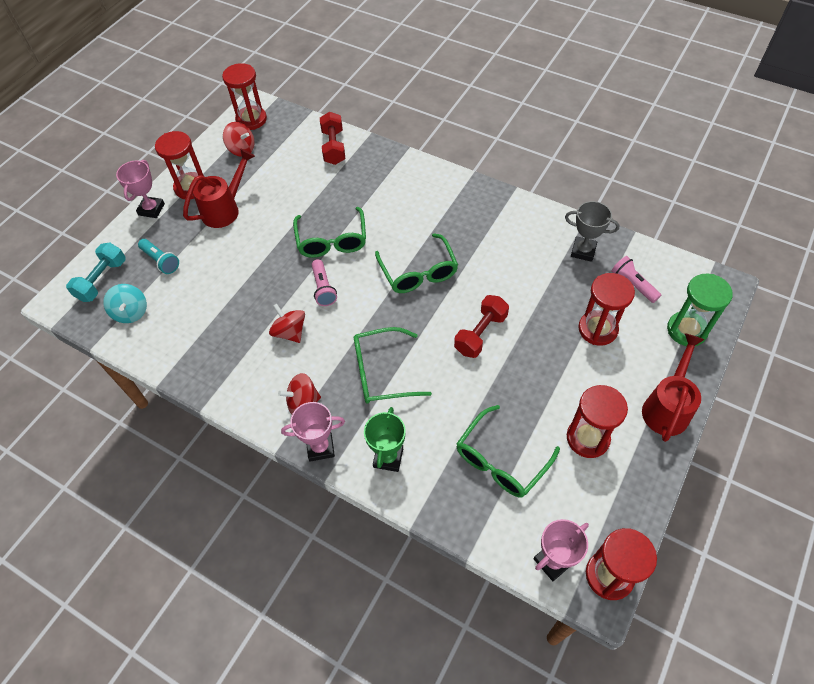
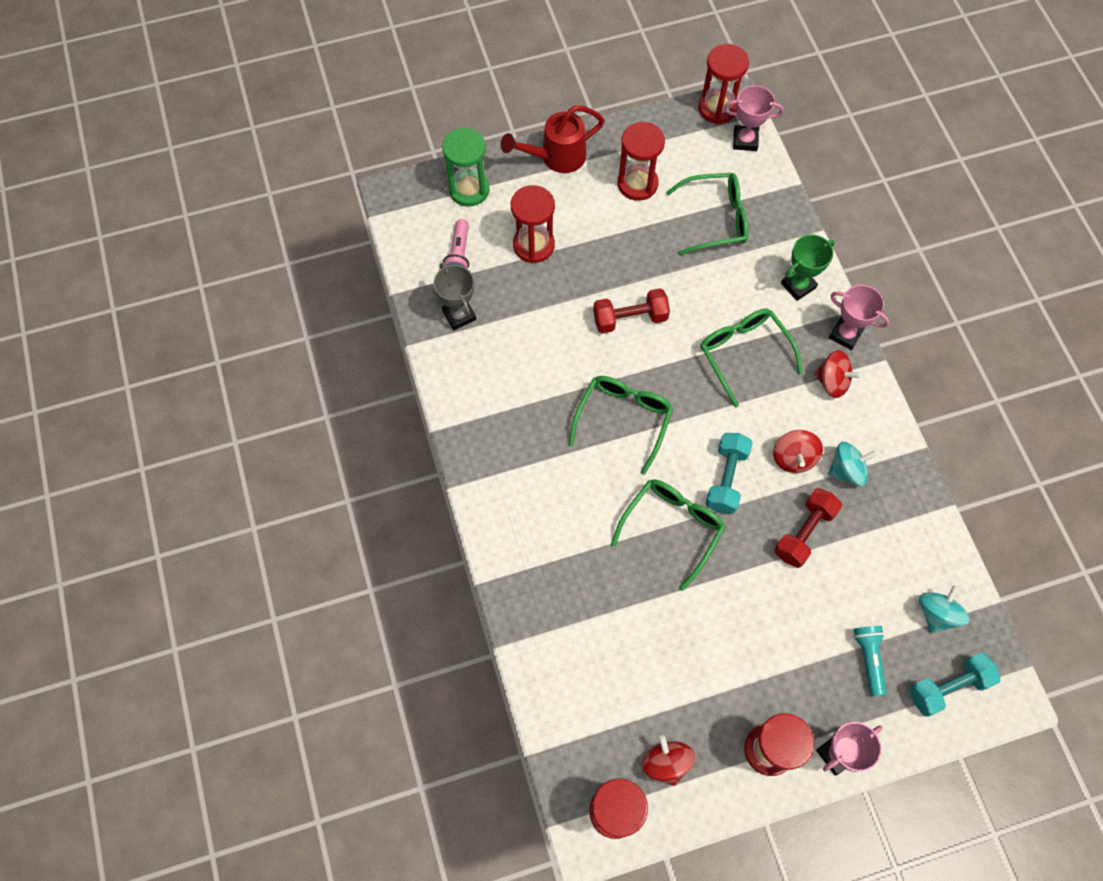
camera: 140 degrees left, 10 degrees up
red watering can [183,149,255,228] -> none
pink flashlight [312,259,337,306] -> turquoise dumbbell [706,433,753,514]
red dumbbell [320,112,345,165] -> red dumbbell moved to [774,488,842,568]
green glasses [354,327,432,404] -> green glasses turned 150 degrees counterclockwise [700,309,803,407]
none -> turquoise spinning top [828,442,877,486]

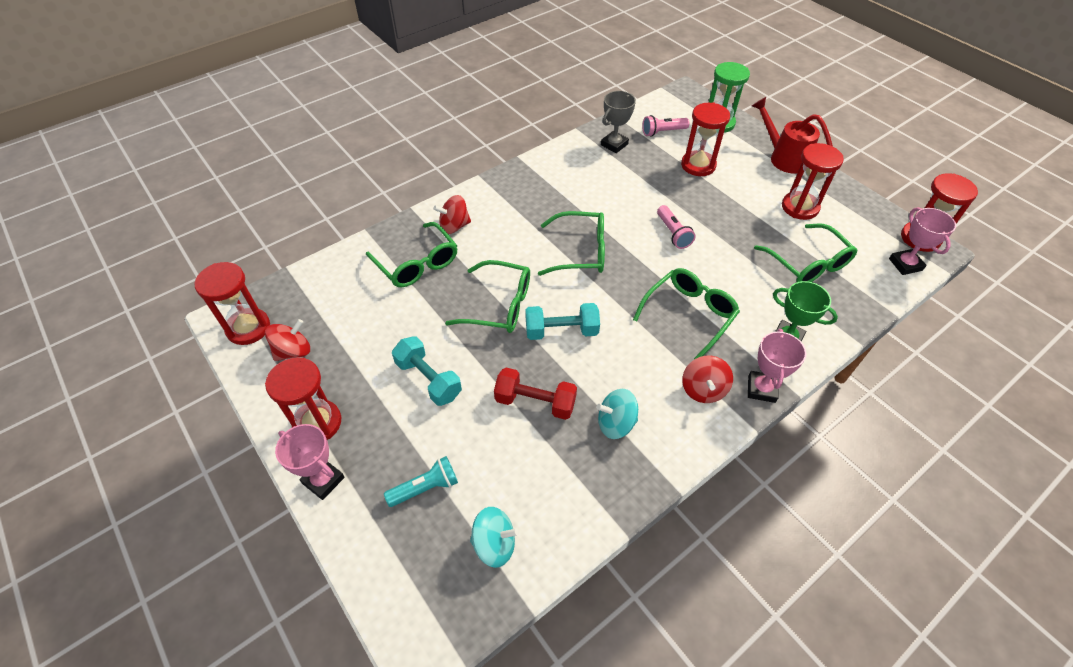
camera: 70 degrees right, 15 degrees down
red dumbbell [593,288,670,333] -> pink flashlight [657,205,696,249]
red spinning top [773,430,823,473] -> red spinning top moved to [433,195,471,234]
turquoise spinning top [828,442,877,486] -> turquoise spinning top turned 120 degrees clockwise [596,389,638,439]
turquoise dumbbell [909,652,1001,717] -> turquoise dumbbell moved to [392,336,462,406]
none -> green glasses [366,222,457,288]

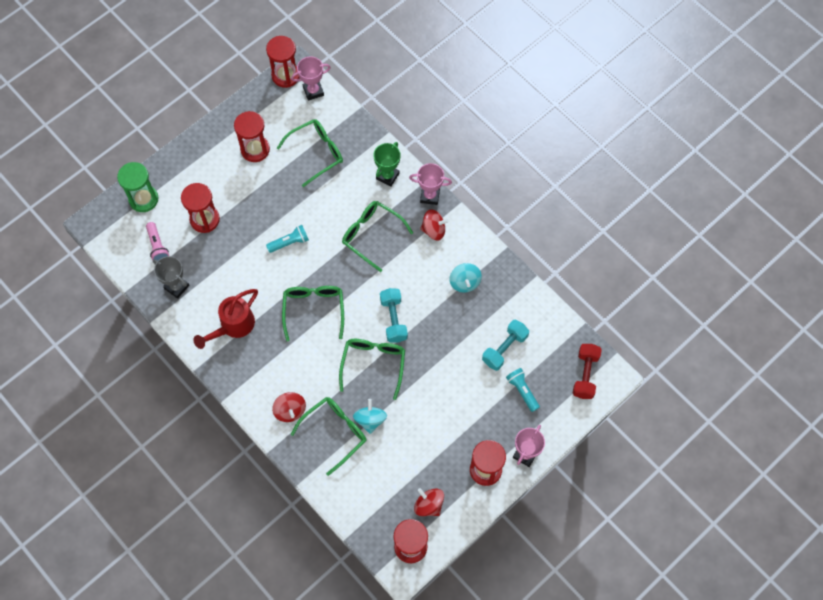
camera: 95 degrees left, 15 degrees up
turquoise dumbbell [392,336,462,406] -> turquoise dumbbell moved to [482,320,529,371]
turquoise spinning top [470,507,519,568] -> turquoise spinning top moved to [353,399,387,434]
red dumbbell [494,368,577,420] -> red dumbbell moved to [573,344,602,399]
pink flashlight [657,205,696,249] -> turquoise flashlight [266,225,309,253]
red watering can [752,97,833,174] -> red watering can moved to [193,289,258,349]

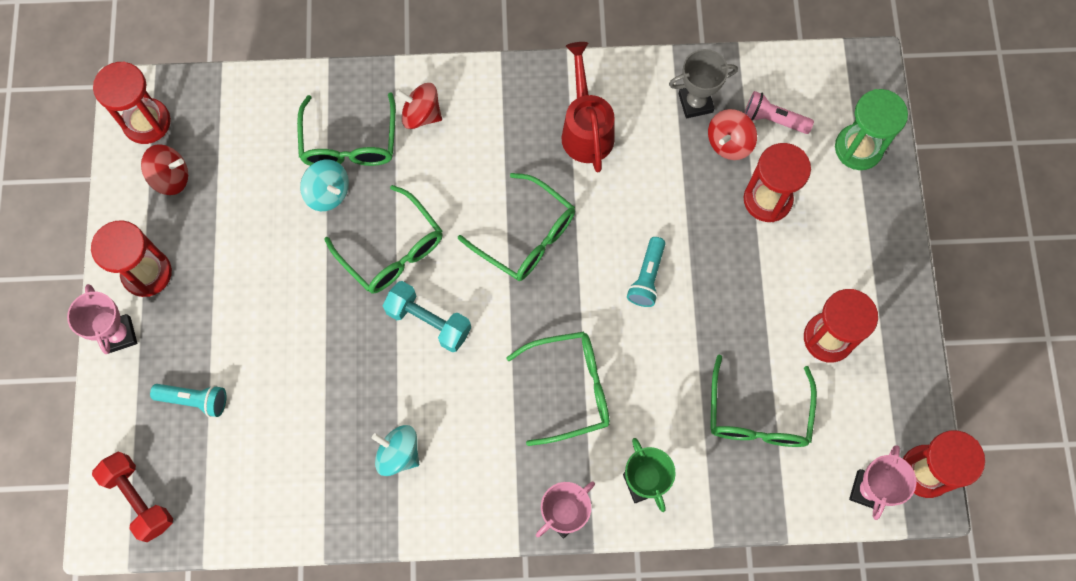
camera: 130 degrees right, 5 degrees up
red spinning top [420,209,449,240] -> red spinning top moved to [708,109,757,160]
turquoise dumbbell [482,320,529,371] -> none

